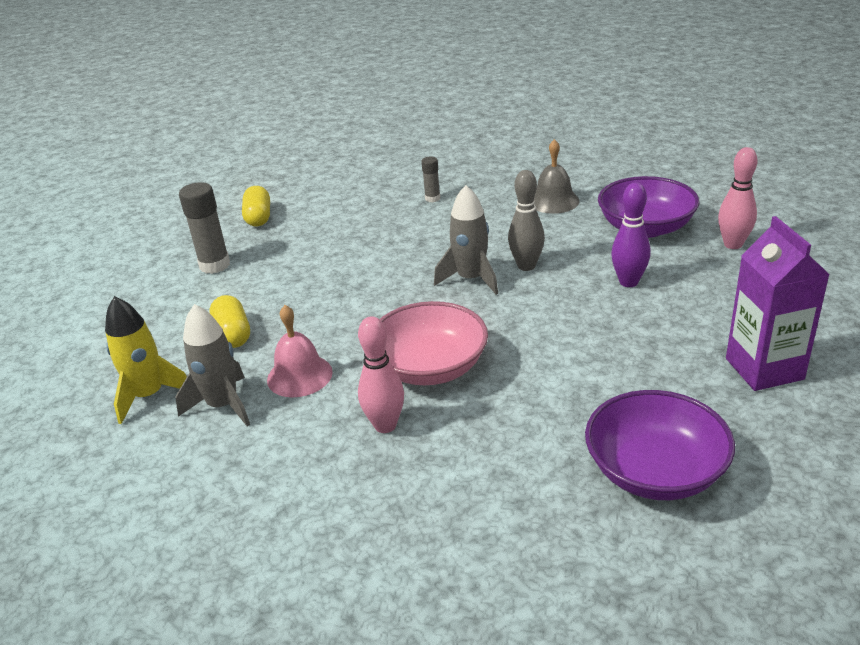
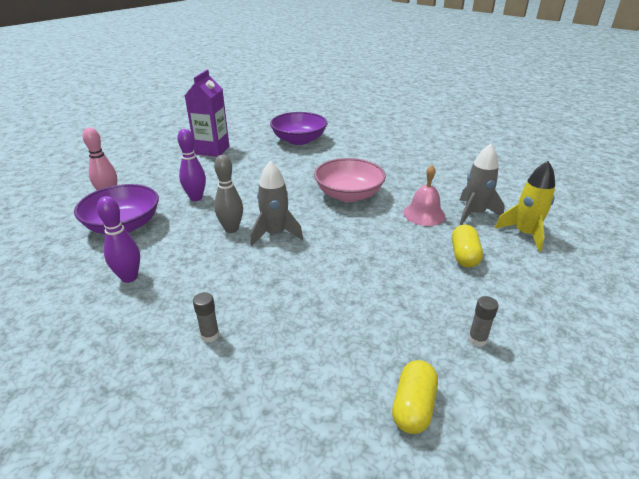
camera: 155 degrees left, 0 degrees up
grey glue stick [179,182,230,274] -> grey glue stick [468,296,499,347], size x0.55
pink bowling pin [358,316,404,433] -> none
grey bell [534,139,579,214] -> purple bowling pin [97,196,140,283]

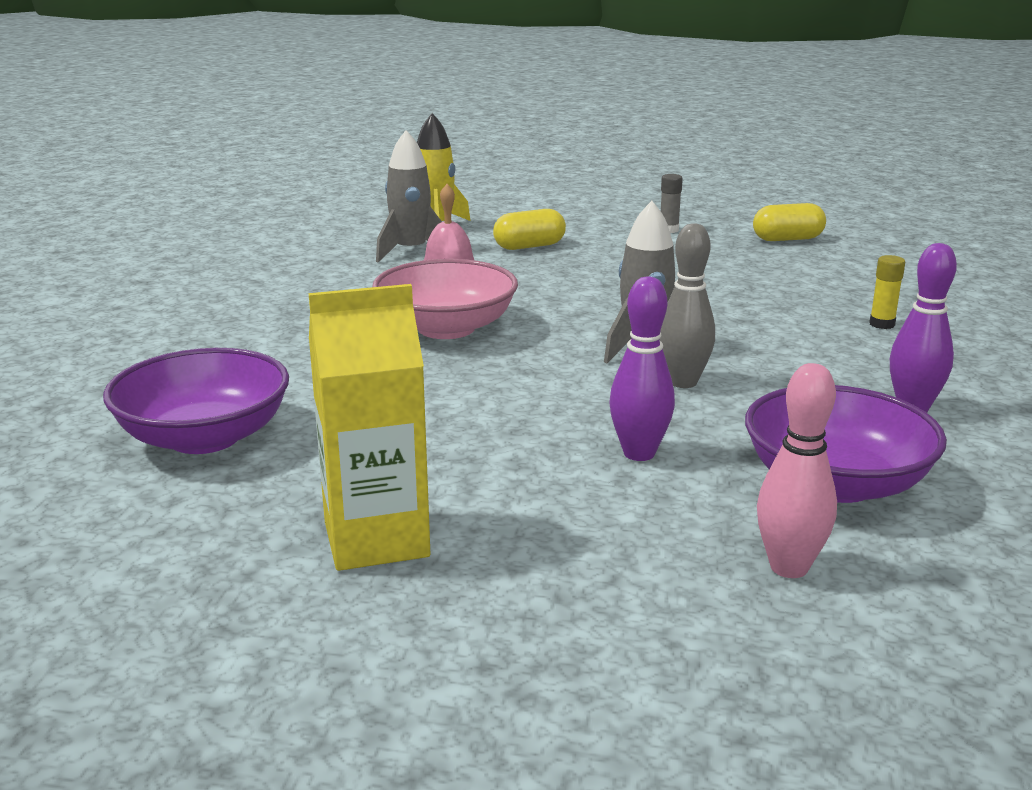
camera: 120 degrees left, 10 degrees down
purple carton [185,70,229,157] -> yellow carton [309,284,430,571]
grey glue stick [193,292,219,343] -> yellow glue stick [869,255,905,329]

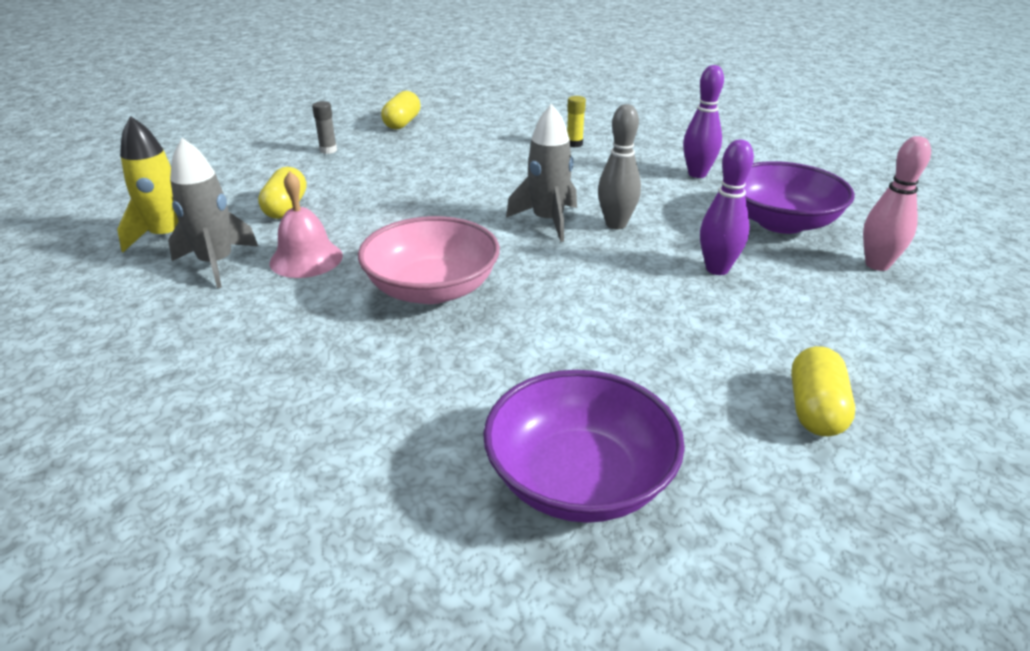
camera: 65 degrees left, 10 degrees up
yellow carton [309,284,430,571] -> yellow capsule [791,346,855,436]

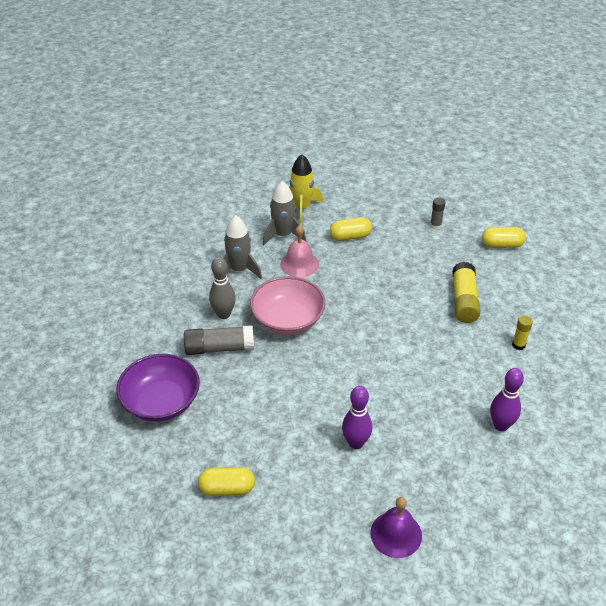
camera: 75 degrees right, 10 degrees up
grey rocket [506,104,577,242] -> grey rocket moved to [223,215,262,279]
grey bowling pin [598,104,641,229] -> grey bowling pin moved to [209,257,236,319]
purple bowl [744,161,855,234] -> none
pink bowling pin [863,136,931,271] -> purple bell [370,497,422,558]
none -> grey glue stick [184,325,254,355]
none -> yellow glue stick [452,262,480,323]

